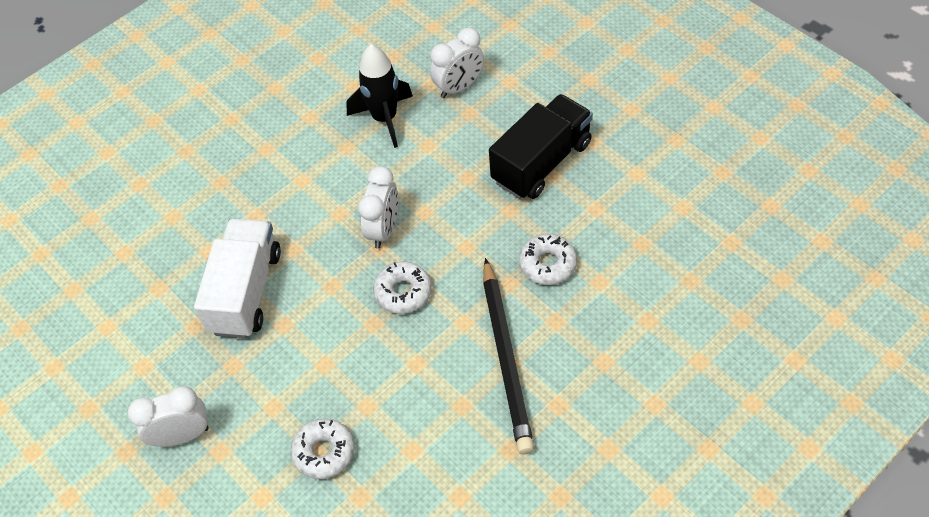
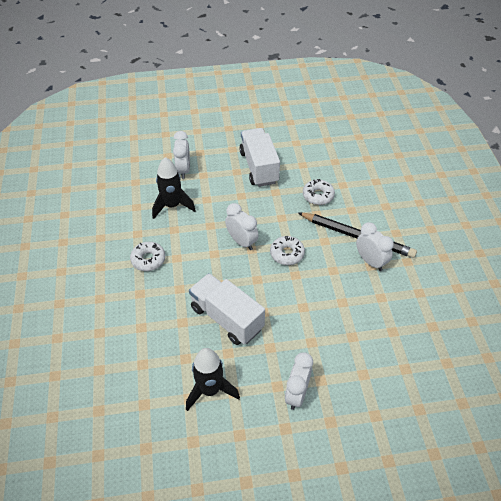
camera: 60 degrees left, 5 degrees down
white donut [291,418,354,479] -> white donut moved to [130,242,165,271]
black truck [489,94,593,199] -> white truck [239,128,280,187]
none -> black rocket [186,348,240,411]
none -> white clock [356,222,394,271]

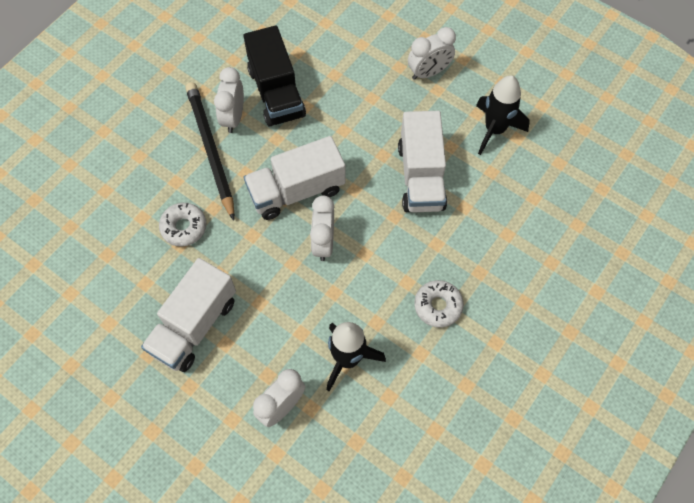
camera: 135 degrees left, 15 degrees up
white donut [270,236,305,265] -> white truck [244,136,345,220]
none -> black truck [244,25,306,126]

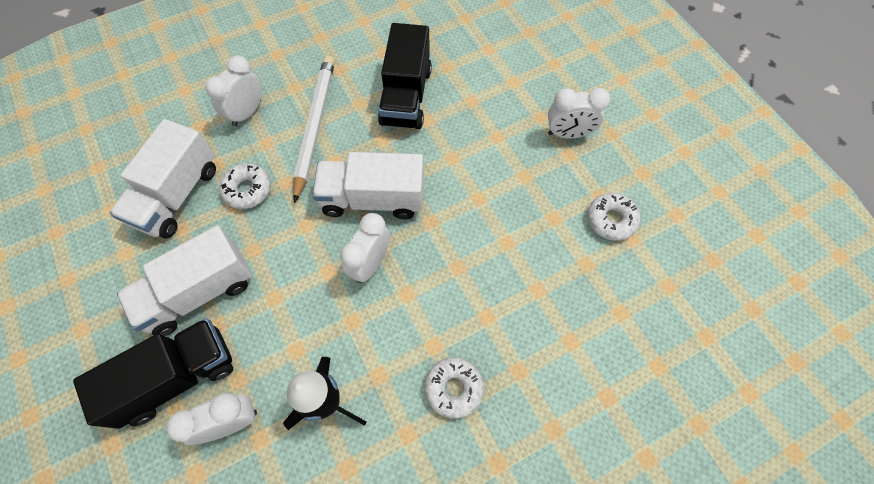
camera: 25 degrees right, 0 degrees up
black pencil [185,82,234,221] -> white pencil [293,55,335,203]
white clock [214,67,244,133] -> white clock moved to [205,55,262,127]
white truck [398,111,447,213] -> white truck moved to [110,119,216,238]
black rocket [476,75,530,155] -> white donut [587,193,640,241]
none -> black truck [73,318,233,429]

